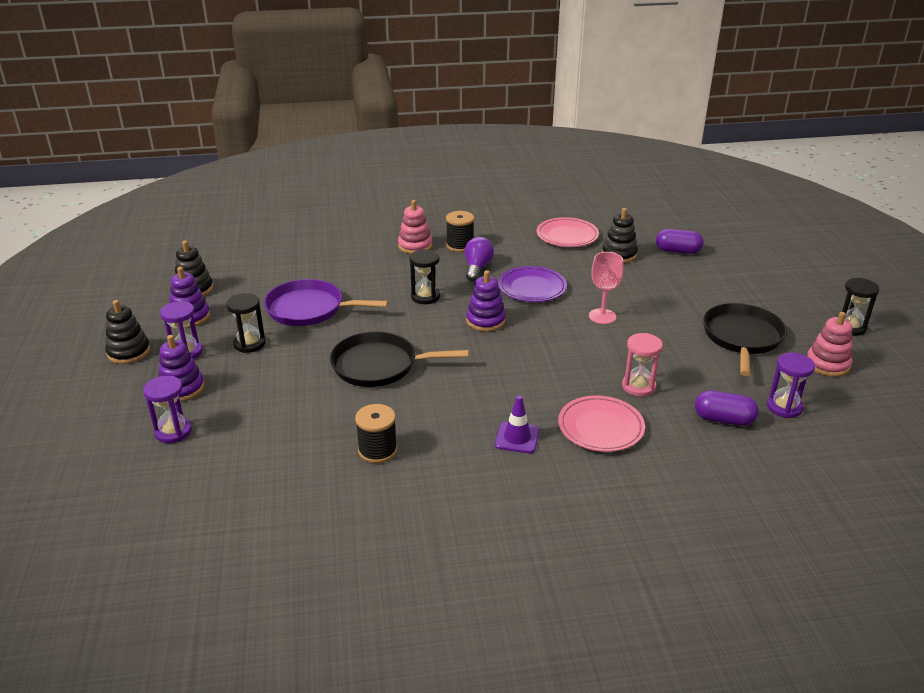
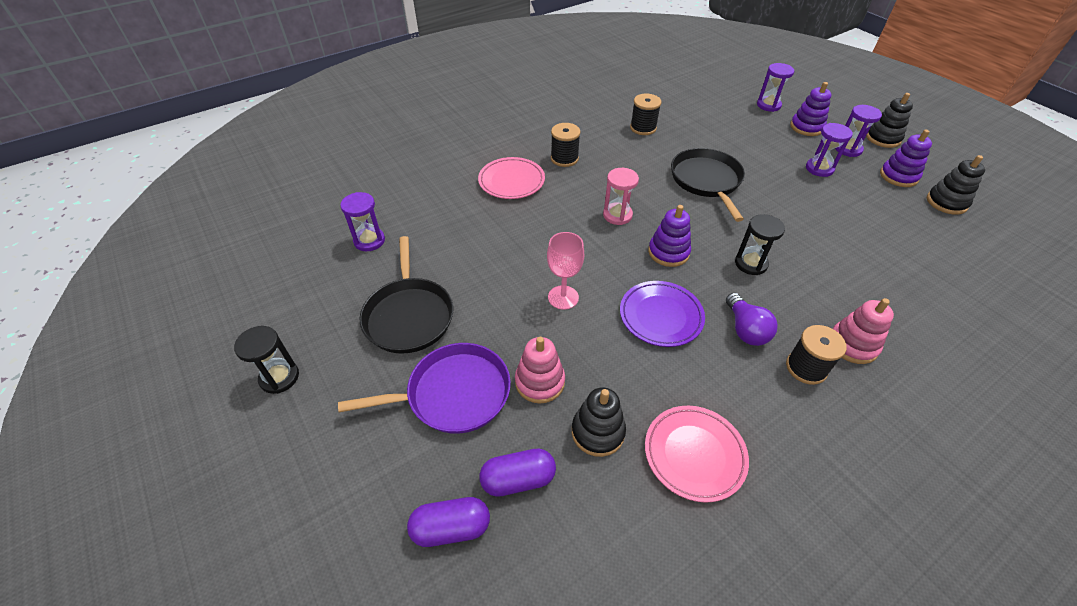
camera: 155 degrees right, 15 degrees up
black hourglass [226,293,266,353] -> purple hourglass [806,123,853,177]
purple pan [264,279,389,326] -> purple pan moved to [338,343,511,434]
black pan [330,331,469,387] -> black pan turned 75 degrees counterclockwise [671,148,745,222]
purple traffic cone [495,395,540,453] -> black spool [551,123,581,167]
pink hourglass [622,333,663,397] -> pink hourglass moved to [603,168,639,225]
purple capsule [695,390,759,426] -> purple capsule moved to [407,497,490,547]
pink stacking toy [807,312,852,377] -> pink stacking toy moved to [515,337,565,403]

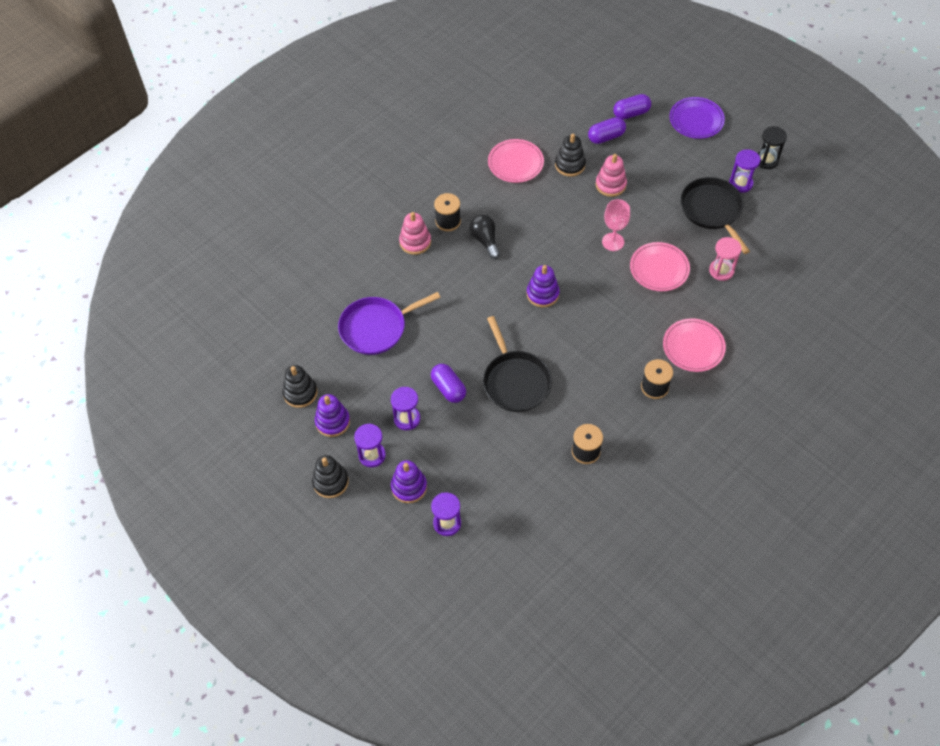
camera: 170 degrees right, 10 degrees up
purple pan [338,343,511,434] -> purple pan moved to [338,292,441,355]
purple hourglass [340,192,385,251] -> purple hourglass moved to [729,149,761,193]
pink hourglass [603,168,639,225] -> pink hourglass moved to [709,237,742,281]
purple plate [620,281,705,347] -> purple plate moved to [669,97,725,139]
purple light bulb [726,293,778,346] -> black light bulb [469,214,500,259]
black hourglass [735,214,785,275] -> none
none -> purple capsule [431,364,466,403]
none -> pink plate [630,242,690,291]

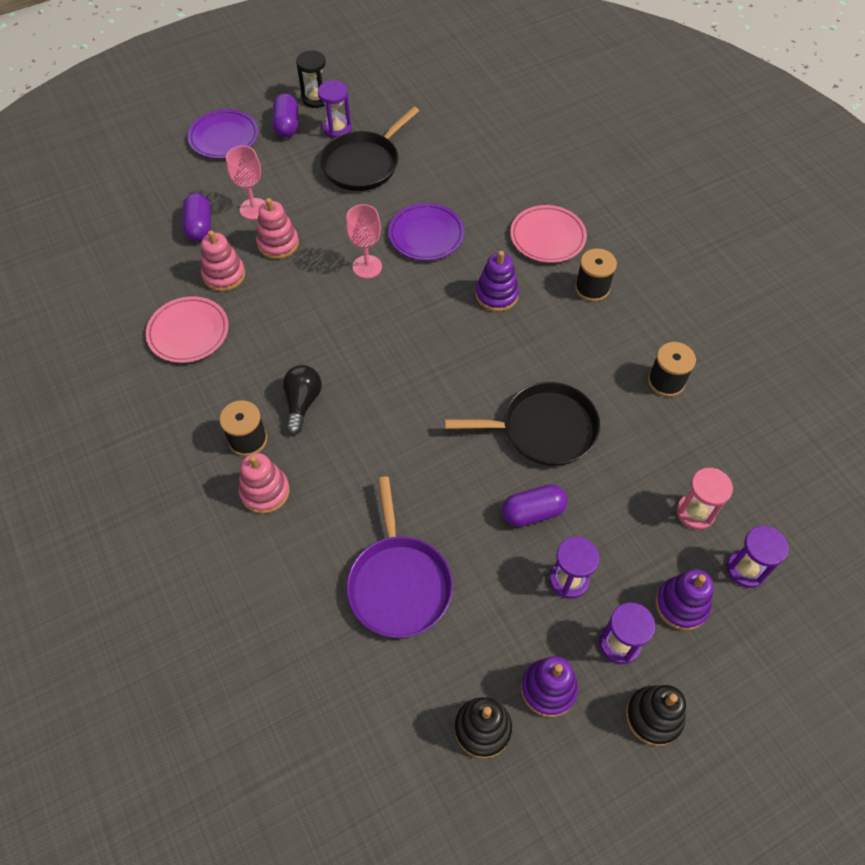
camera: 75 degrees left, 0 degrees up
black light bulb [469,214,500,259] -> black light bulb turned 105 degrees clockwise [283,365,322,435]
purple stacking toy [527,265,560,307] -> purple stacking toy moved to [476,251,519,312]
black stacking toy [555,134,586,177] -> pink stacking toy [201,230,245,292]
purple capsule [613,94,651,119] -> purple capsule moved to [273,94,298,137]
pink plate [630,242,690,291] -> purple plate [388,203,465,261]
black pan [680,177,750,254] -> black pan turned 45 degrees counterclockwise [320,106,419,191]
pink hourglass [709,237,742,281] -> pink hourglass moved to [676,468,733,530]
none -> pink goblet [226,146,265,220]

